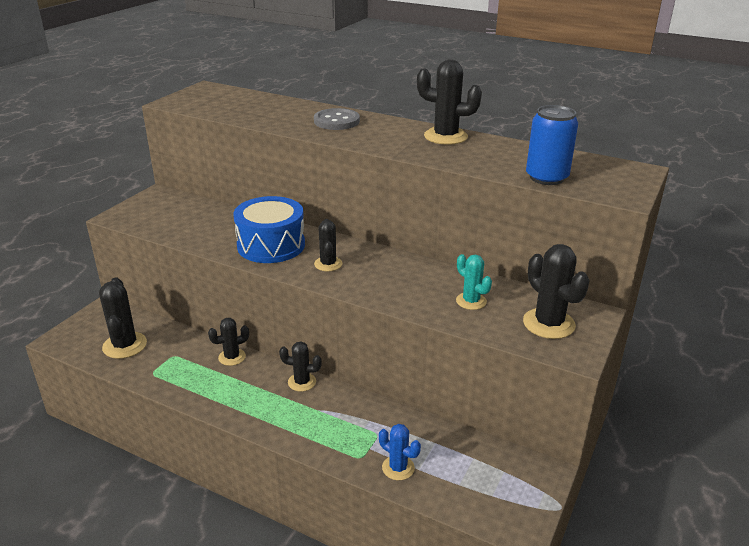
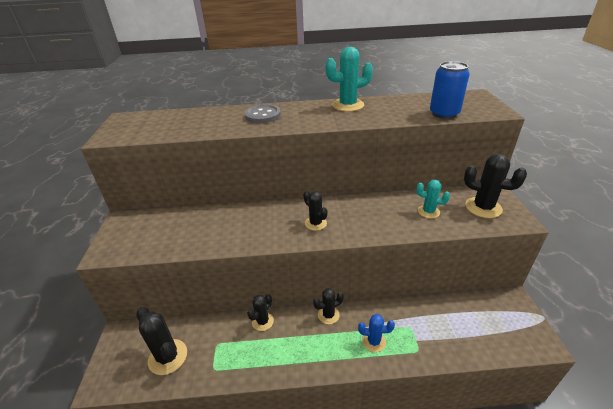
camera: 30 degrees left, 5 degrees up
blue drum [233,196,305,263] -> none
blue cactus [379,424,421,480] -> blue cactus moved to [358,314,395,352]
black cactus [417,60,482,145] -> turquoise cactus [325,47,373,112]

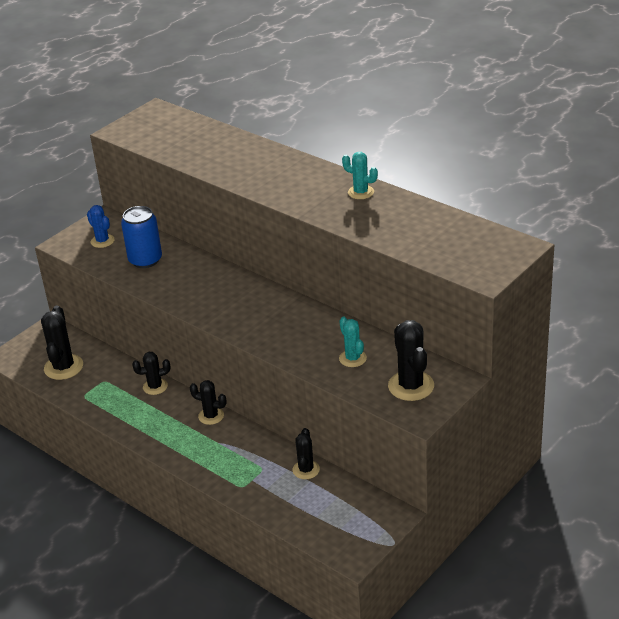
camera: 45 degrees right, 0 degrees up
grey button [244,104,281,123] -> none
black cactus [304,191,328,231] -> black cactus moved to [293,428,320,479]
turquoise cactus [325,47,373,112] -> turquoise cactus [342,152,378,199], size x0.62
blue cactus [358,314,395,352] -> blue cactus moved to [87,205,115,248]
blue can [430,61,470,119] -> blue can moved to [121,206,162,268]

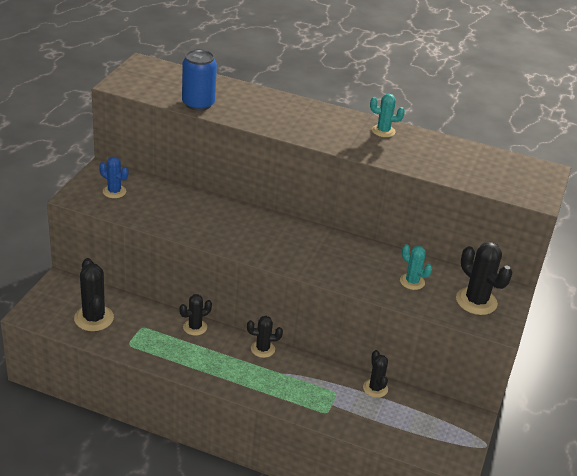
camera: 25 degrees left, 0 degrees up
blue can [121,206,162,268] -> blue can moved to [182,49,217,111]

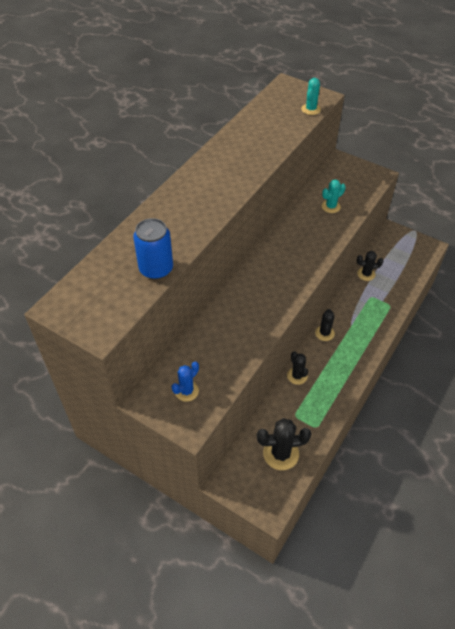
camera: 75 degrees left, 15 degrees up
turquoise cactus [370,94,405,137] -> turquoise cactus moved to [301,78,321,115]
black cactus [456,242,512,315] -> none

